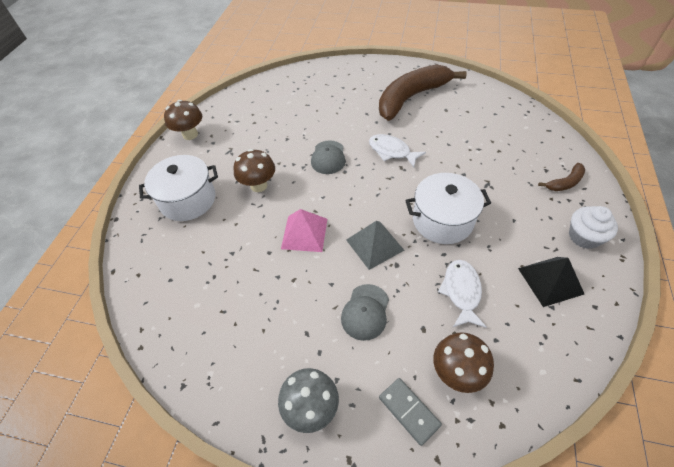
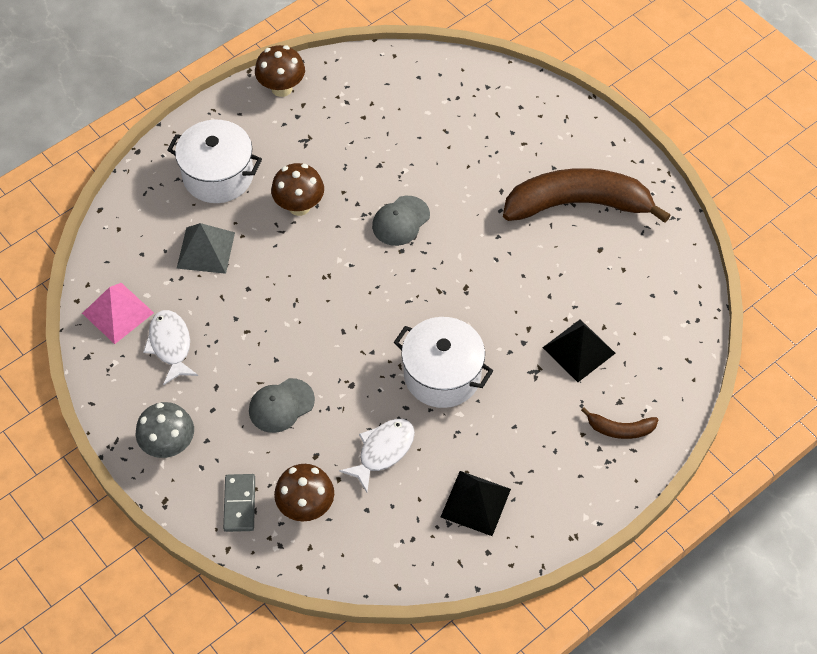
camera: 35 degrees right, 5 degrees up
pink pyramid [281,209,327,252] -> pink pyramid moved to [82,283,154,344]
grey pyramid [346,221,404,270] -> grey pyramid moved to [177,223,235,274]
white fish [369,134,426,167] -> white fish moved to [143,310,198,385]
white cupcake [569,206,618,249] -> none
none -> black pyramid [542,319,616,382]

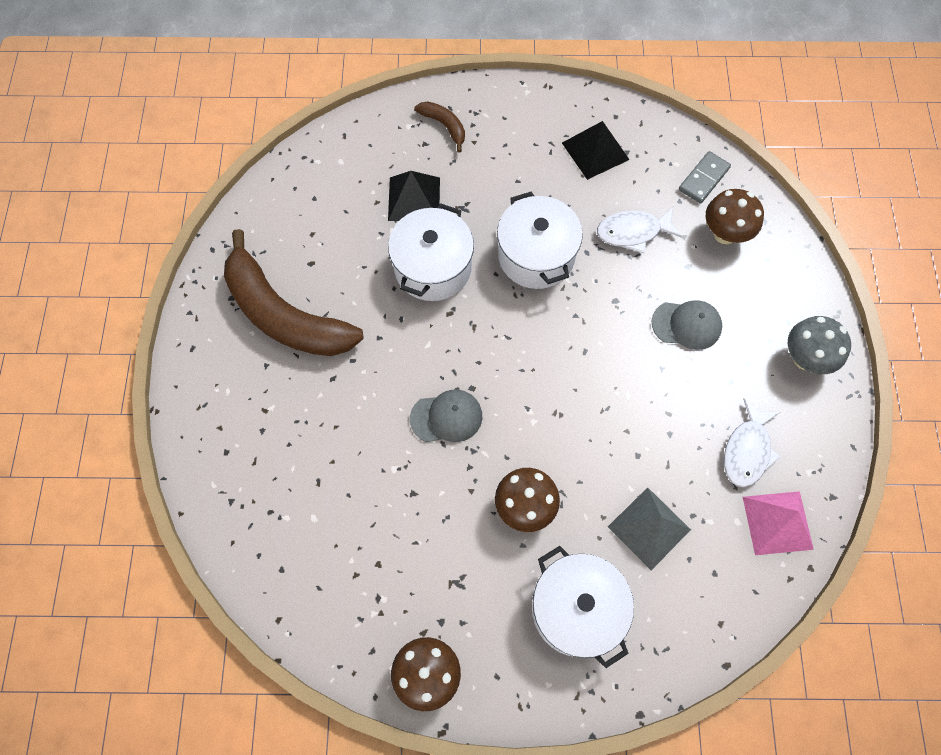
camera: 140 degrees left, 10 degrees up
grey domino [223,474,255,532] -> grey domino moved to [679,151,731,204]
none -> white pot [388,203,474,301]

